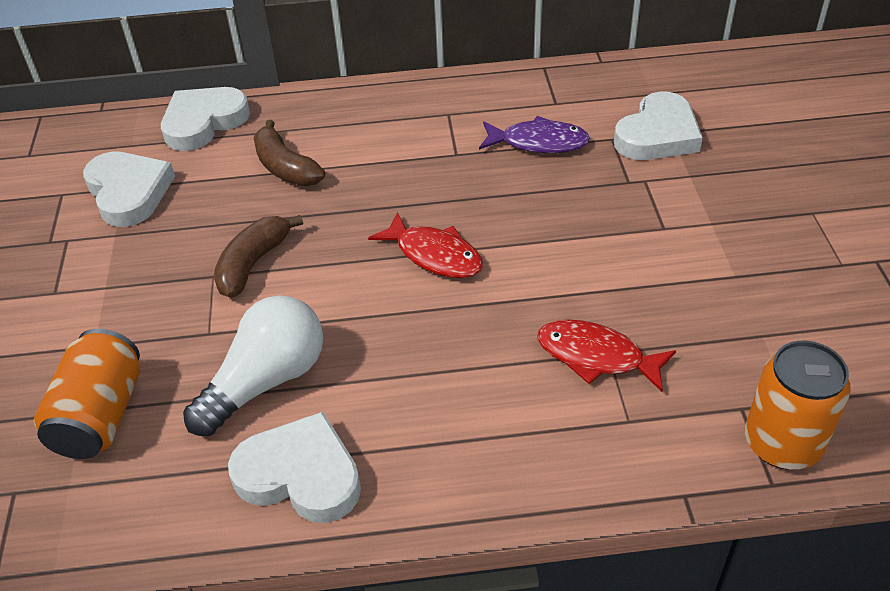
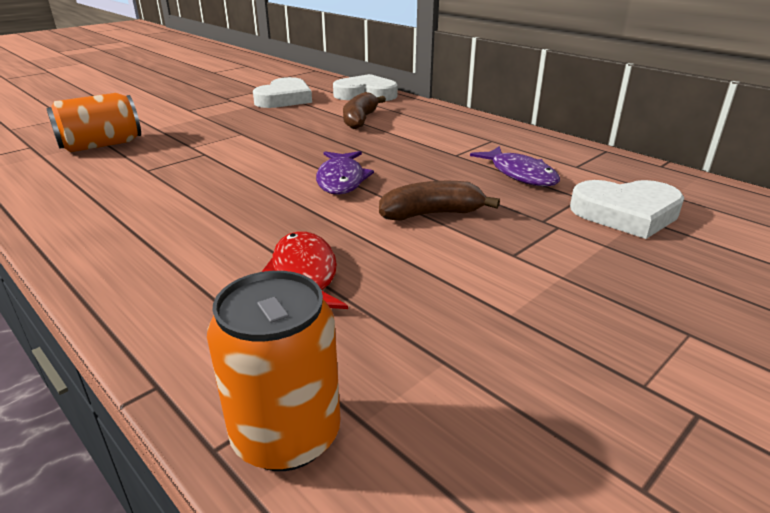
camera: 50 degrees right, 15 degrees down
white light bulb [183,295,323,436] -> none
brown banana [214,215,303,298] -> brown banana moved to [379,181,500,221]
white heart [228,412,361,523] -> none
red fish [368,212,483,278] -> purple fish [316,151,374,195]

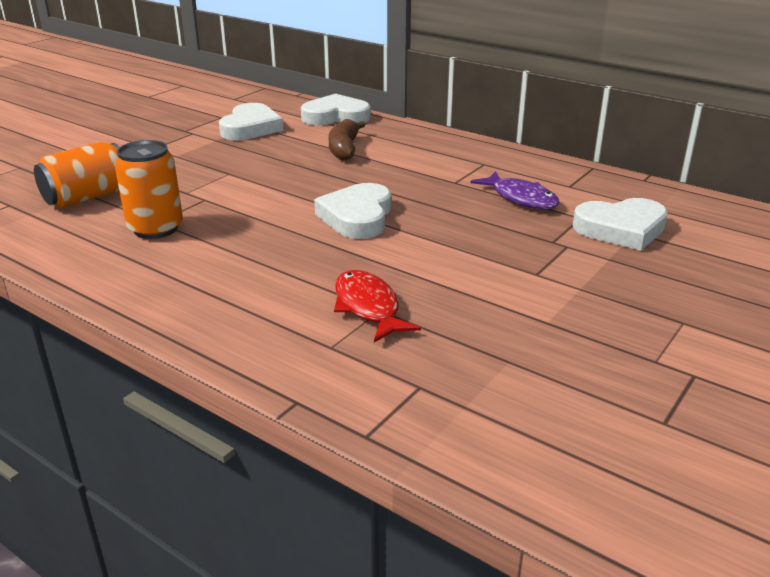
camera: 10 degrees left, 0 degrees up
orange can [207,271,340,471] -> orange can moved to [114,140,183,239]
purple fish [316,151,374,195] -> white heart [314,183,391,239]
brown banana [379,181,500,221] -> none

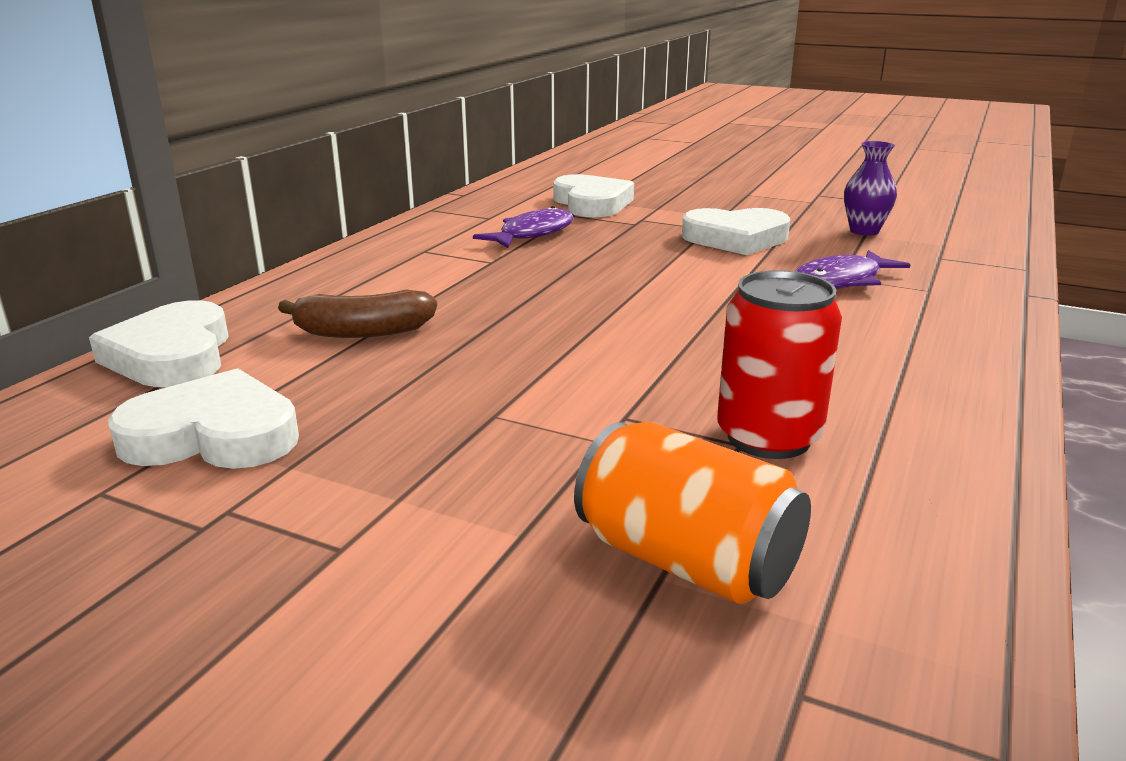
camera: 100 degrees left, 5 degrees down
orange can [114,140,183,239] -> red can [717,270,842,459]
white heart [314,183,391,239] -> white heart moved to [682,208,790,255]
red fish [334,270,421,342] -> purple fish [795,250,910,289]
none -> purple vase [844,141,897,236]

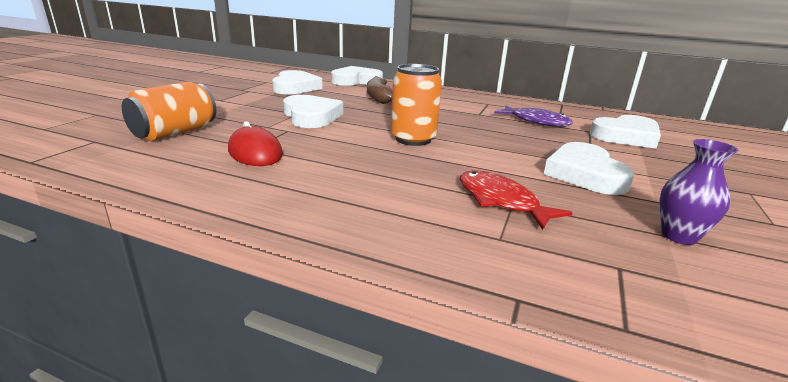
camera: 85 degrees right, 0 degrees up
red can [717,270,842,459] -> red mouse [228,121,283,166]
purple fish [795,250,910,289] -> red fish [460,171,573,230]
none -> white heart [283,95,343,128]
none -> orange can [391,64,442,146]

